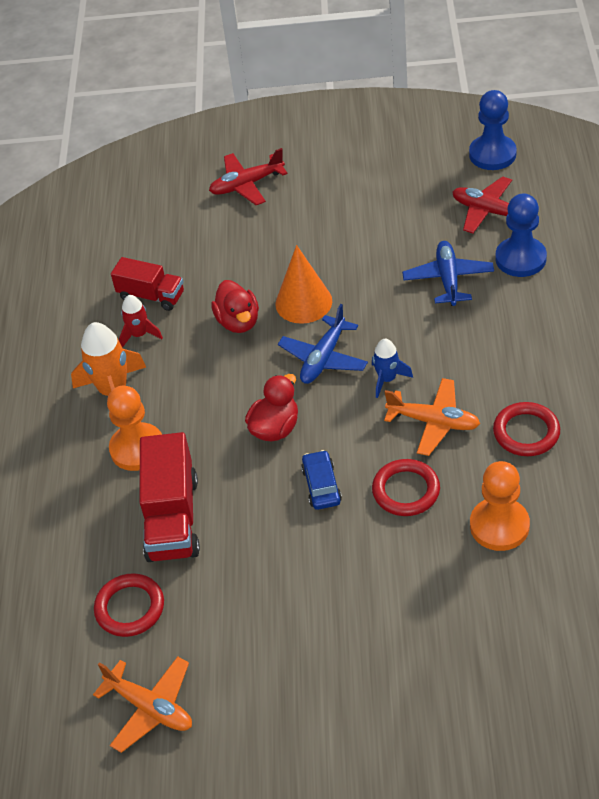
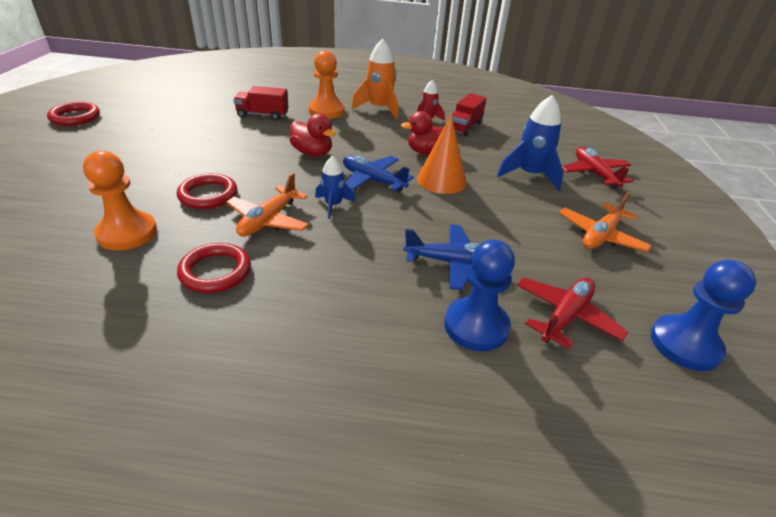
camera: 90 degrees right, 10 degrees down
orange plane [93,656,192,753] -> orange plane moved to [559,192,652,252]
red ring [94,573,164,637] -> red ring moved to [47,102,100,126]
red truck [139,432,200,562] -> red truck [233,86,288,120], size x0.64
blue car [301,450,342,510] -> none
none -> blue rocket [497,95,564,191]

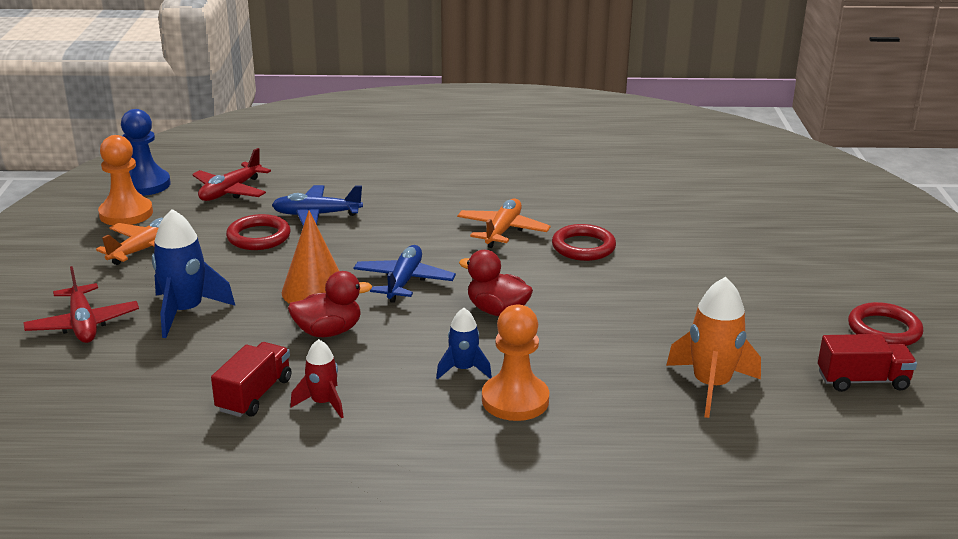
camera: 175 degrees right, 10 degrees down
orange pawn [83,151,157,251] -> orange pawn moved to [98,135,153,225]
red ring [177,243,251,293] -> red ring moved to [226,214,291,250]
red truck [233,86,288,120] -> red truck moved to [818,334,917,392]
blue rocket [315,156,355,219] -> blue rocket moved to [436,308,492,380]
blue plane [343,156,414,192] -> blue plane turned 105 degrees counterclockwise [353,245,456,303]
orange rocket [351,39,398,120] -> orange rocket moved to [666,277,761,418]
blue pawn [444,239,515,351] -> none

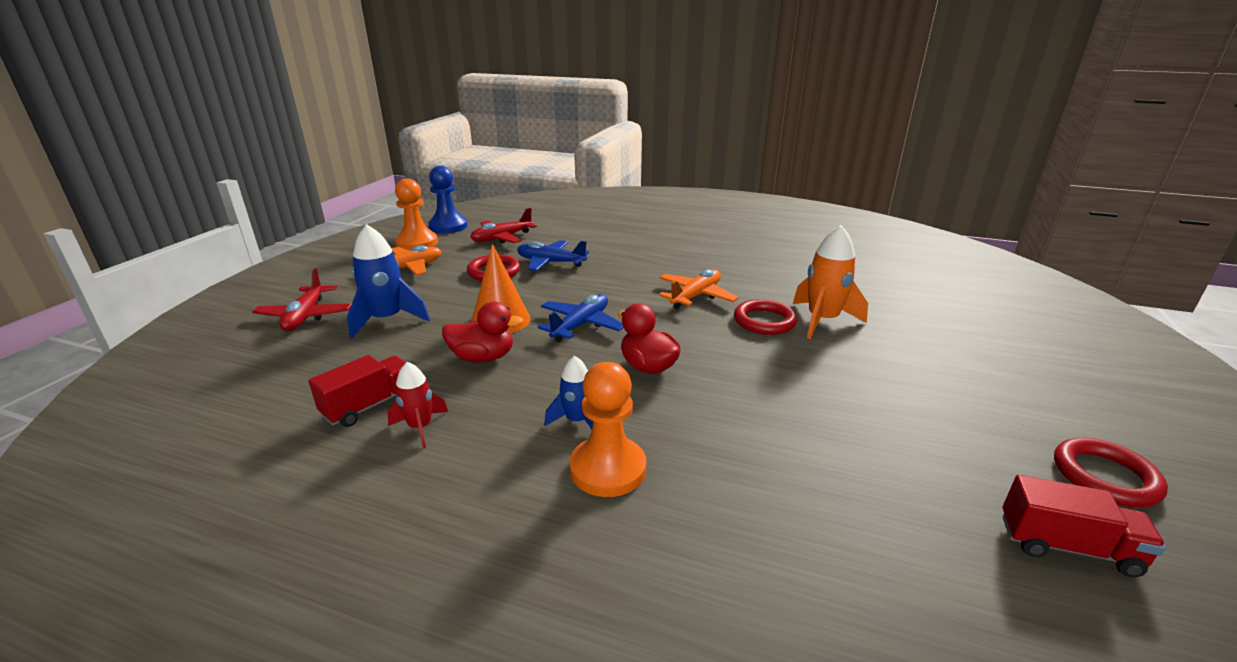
camera: 20 degrees right, 0 degrees up
orange rocket [666,277,761,418] -> orange rocket moved to [793,225,868,339]

